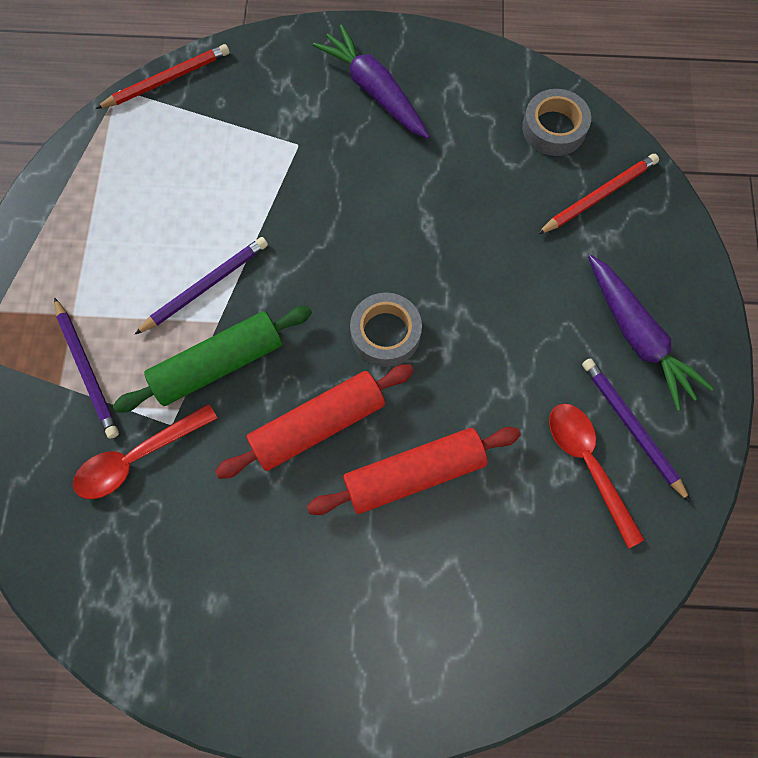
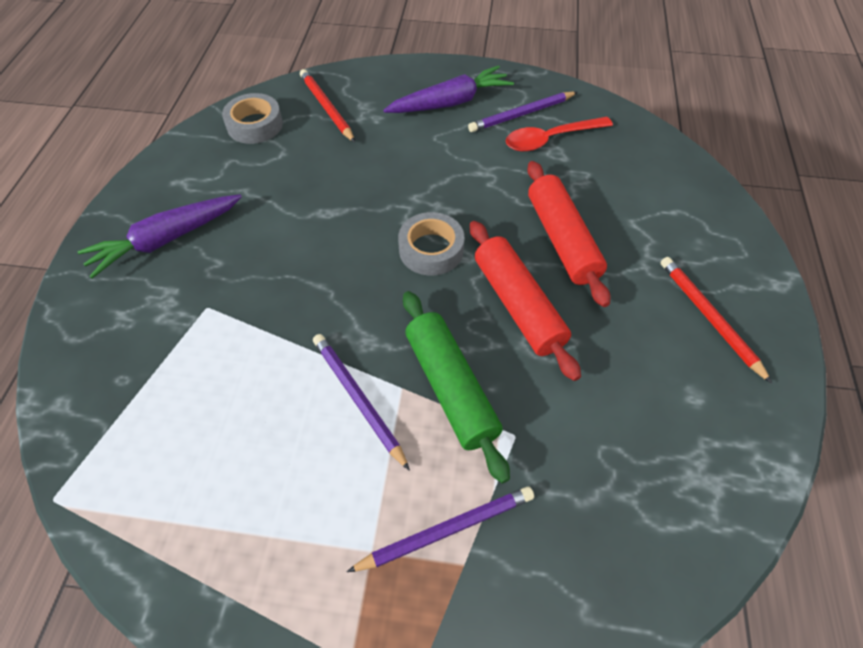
camera: 85 degrees left, 15 degrees down
red spoon [73,404,218,499] -> none
red pencil [96,44,230,109] -> red pencil moved to [661,257,772,384]

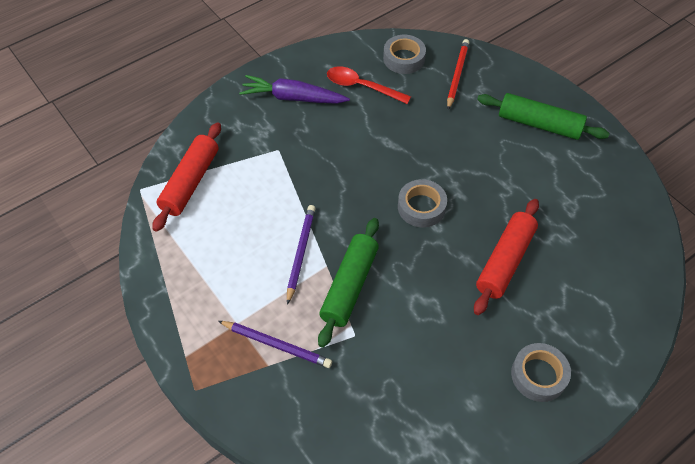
camera: 45 degrees right, 0 degrees up
purple carrot [383,65,514,113] -> green rolling pin [477,93,610,140]
purple pencil [468,92,578,132] -> none
red rolling pin [470,221,581,381] -> red rolling pin moved to [152,122,221,232]
red spoon [506,117,613,152] -> red spoon moved to [327,66,411,104]
red pencil [661,257,772,384] -> grey tape [511,343,571,402]

